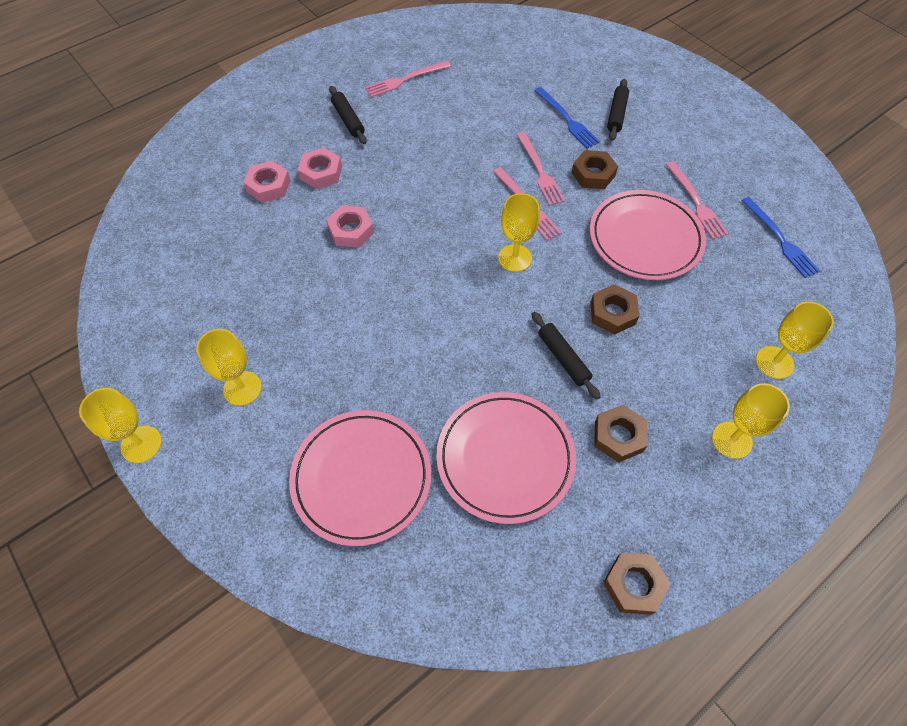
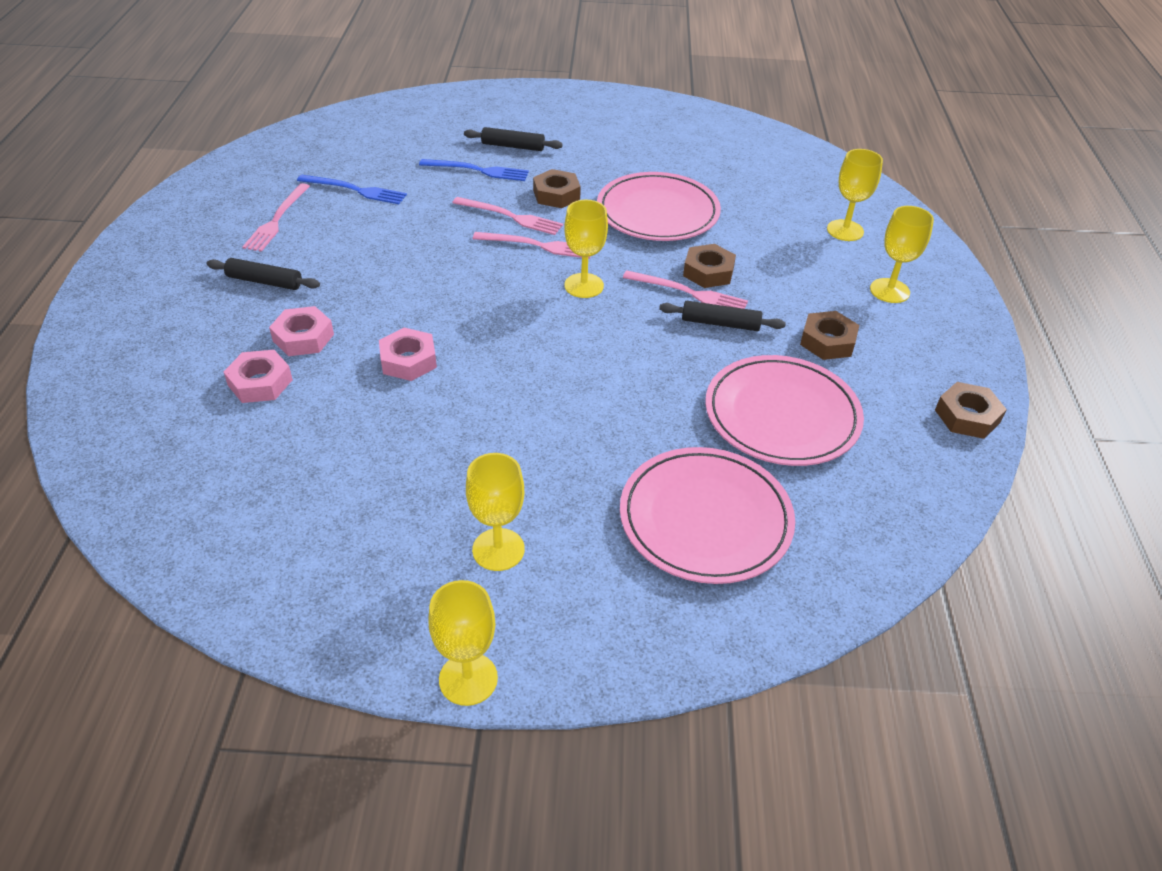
camera: 50 degrees left, 15 degrees down
black rolling pin [607,79,629,141] -> black rolling pin turned 45 degrees counterclockwise [464,127,563,151]
pink fork [666,162,728,239] -> pink fork moved to [623,270,748,309]
blue fork [741,197,820,278] -> blue fork moved to [297,175,407,204]

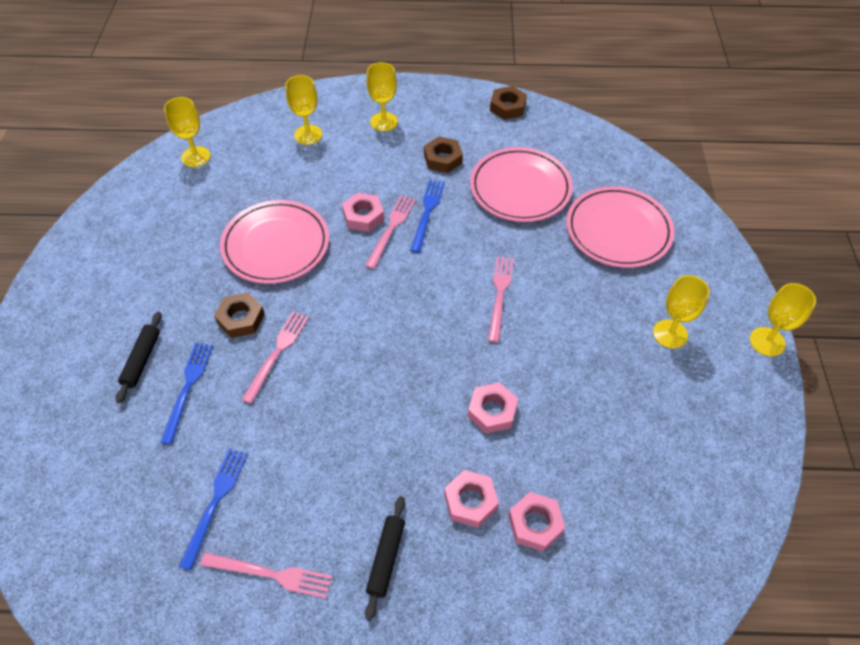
camera: 90 degrees left, 10 degrees up
pink fork [473,232,590,259] -> pink fork moved to [488,256,514,343]
yellow goblet [564,200,608,298] -> yellow goblet moved to [164,97,211,167]
black rolling pin [659,301,786,331] -> blue fork [410,180,445,253]
brown nut [683,244,736,288] -> pink nut [342,193,384,232]

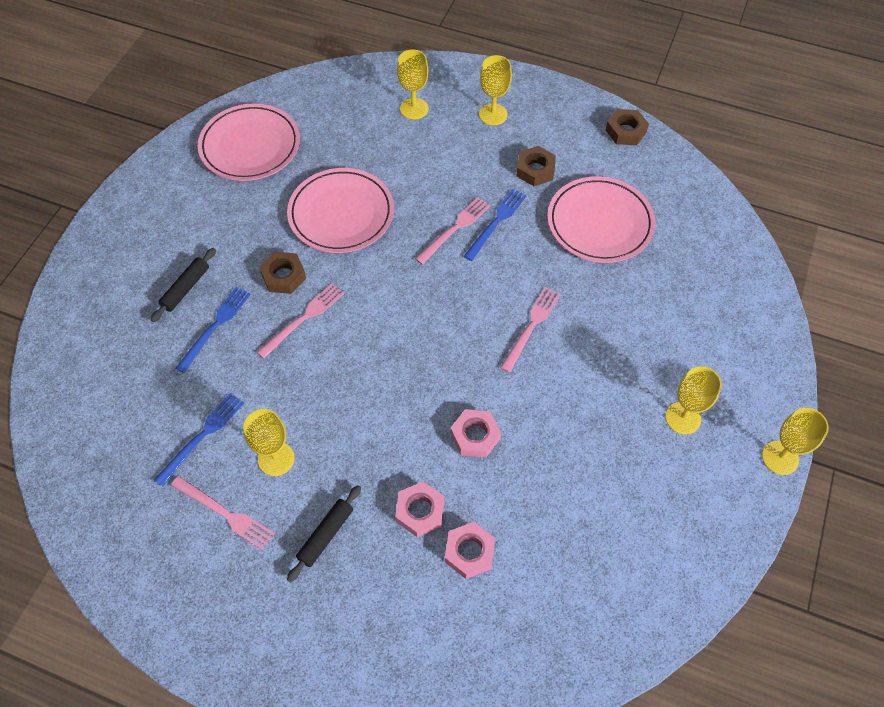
camera: 20 degrees right, 5 degrees up
yellow goblet [164,97,211,167] -> yellow goblet moved to [243,409,295,476]
pink nut [342,193,384,232] -> none
pink plate [566,186,675,268] -> pink plate moved to [198,103,300,181]

